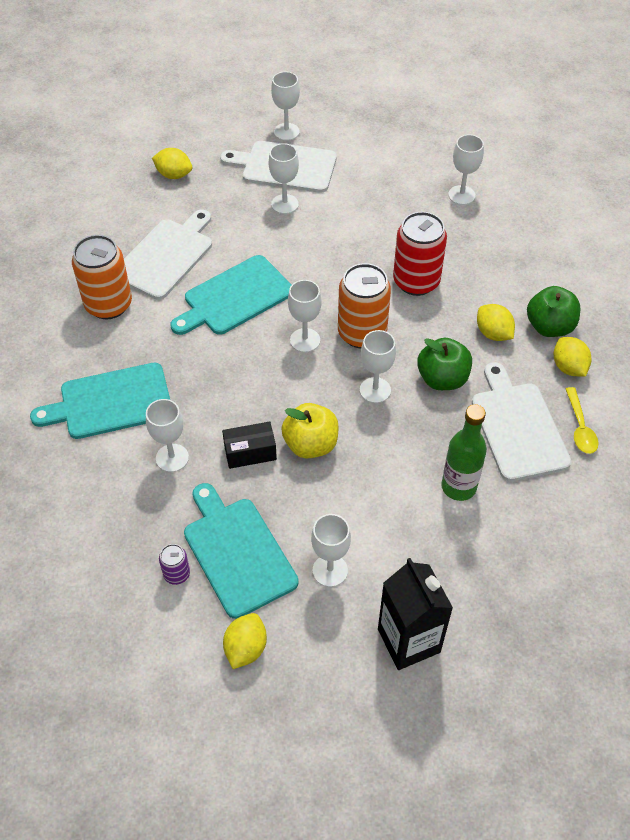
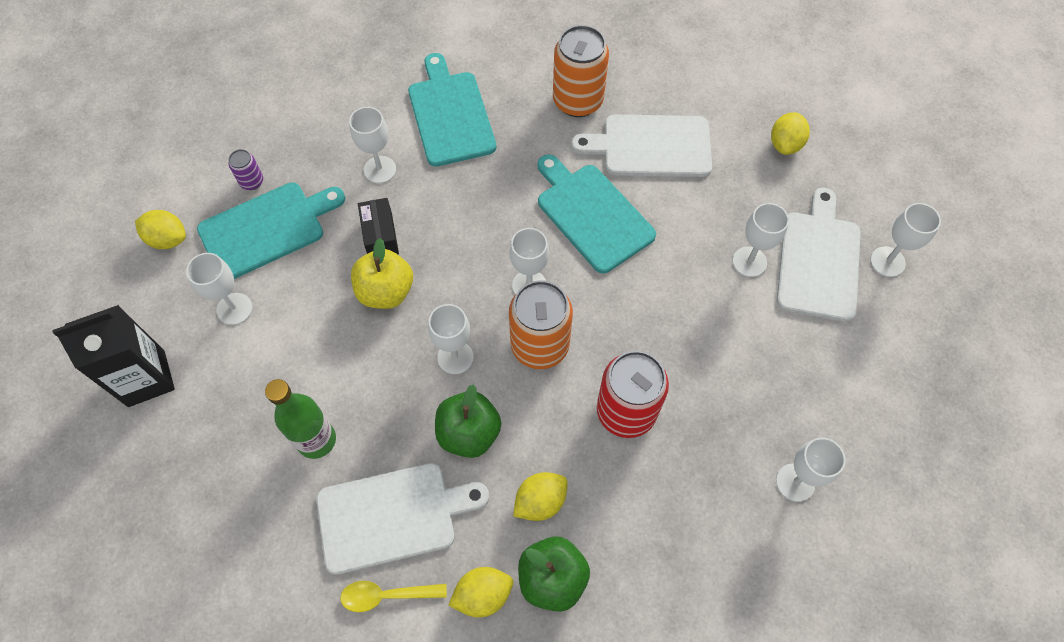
camera: 90 degrees right, 10 degrees up
white cutting board [124,210,212,300] -> white cutting board turned 150 degrees clockwise [571,115,712,177]

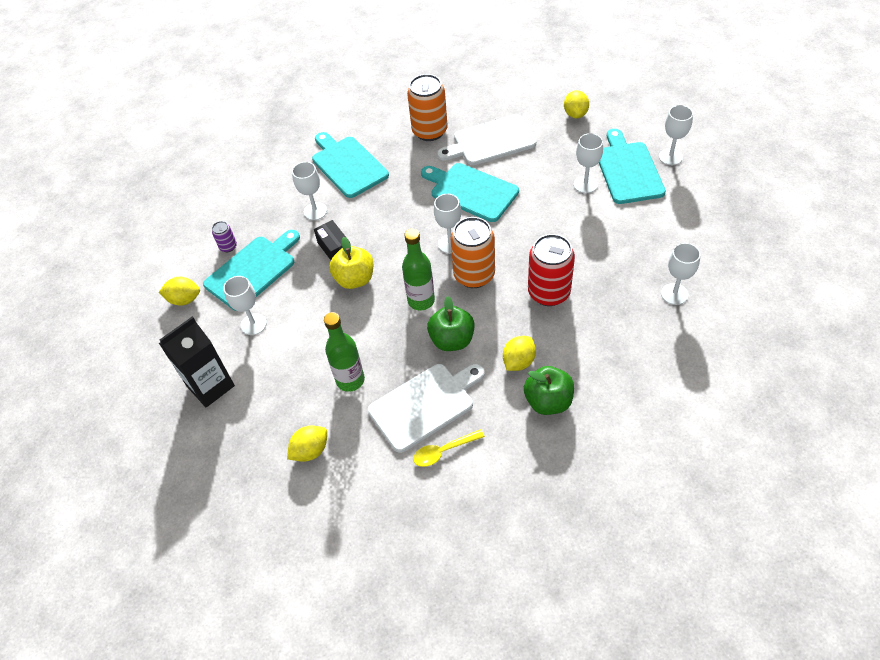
camera: 15 degrees left, 10 degrees down
white goblet [428,304,473,374] -> green bottle [402,229,435,311]
yellow lemon [448,567,513,617] -> yellow lemon moved to [287,426,327,462]
white cutting board [777,188,861,322] -> turquoise cutting board [599,129,666,204]

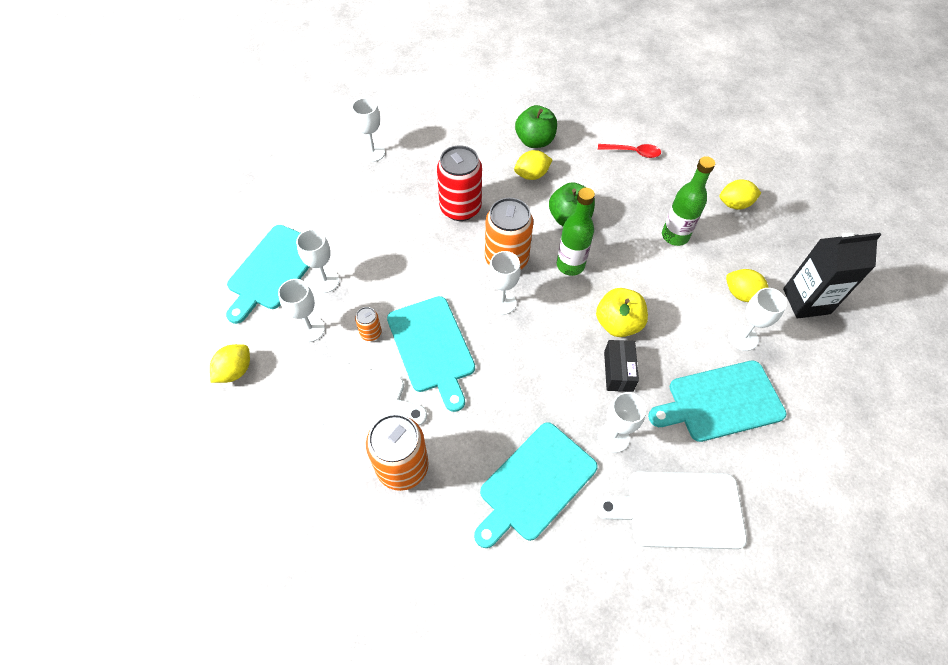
camera: 150 degrees left, 5 degrees up
yellow lemon [159,277,200,306] -> yellow lemon moved to [726,269,769,302]
purple can [212,221,237,252] -> none
turquoise cutting board [312,132,389,198] -> turquoise cutting board turned 45 degrees clockwise [474,422,598,548]
white cutting board [368,364,485,453] -> white cutting board moved to [595,472,747,549]
yellow spoon [413,429,485,467] -> red spoon [598,144,661,158]
white goblet [659,105,693,165] -> white goblet moved to [278,279,325,342]
none -> orange can [355,307,382,341]

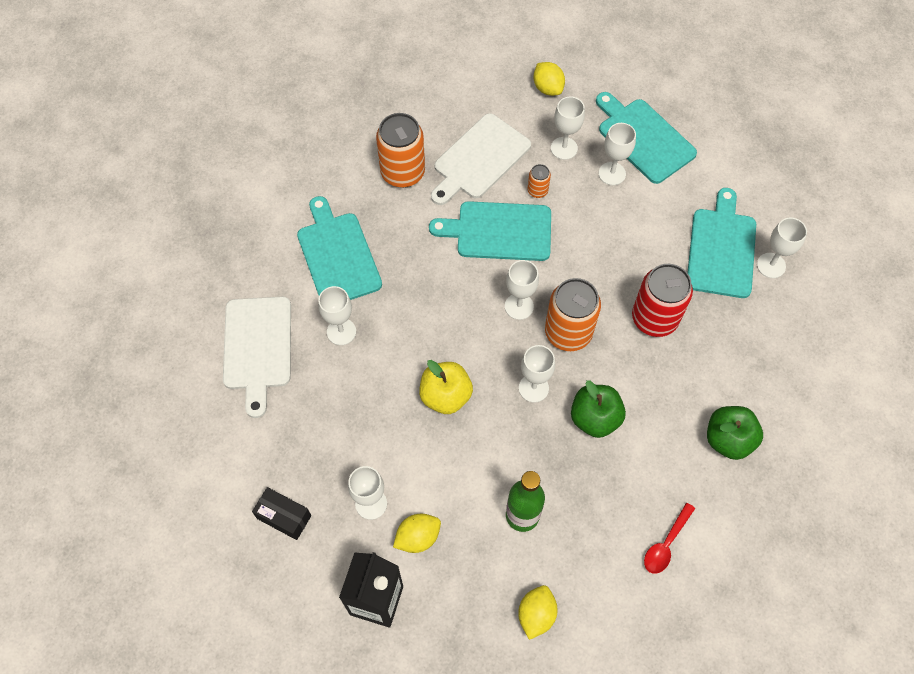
camera: 115 degrees right, 5 degrees up
yellow lemon [514,150,553,180] -> none
green bottle [557,188,595,276] -> white goblet [519,345,555,403]
white cutting board [595,472,747,549] -> white cutting board turned 150 degrees clockwise [223,297,291,418]
black box [604,340,639,392] -> black box moved to [252,487,311,540]
turquoise cutting board [648,360,787,442] -> turquoise cutting board moved to [687,188,756,298]

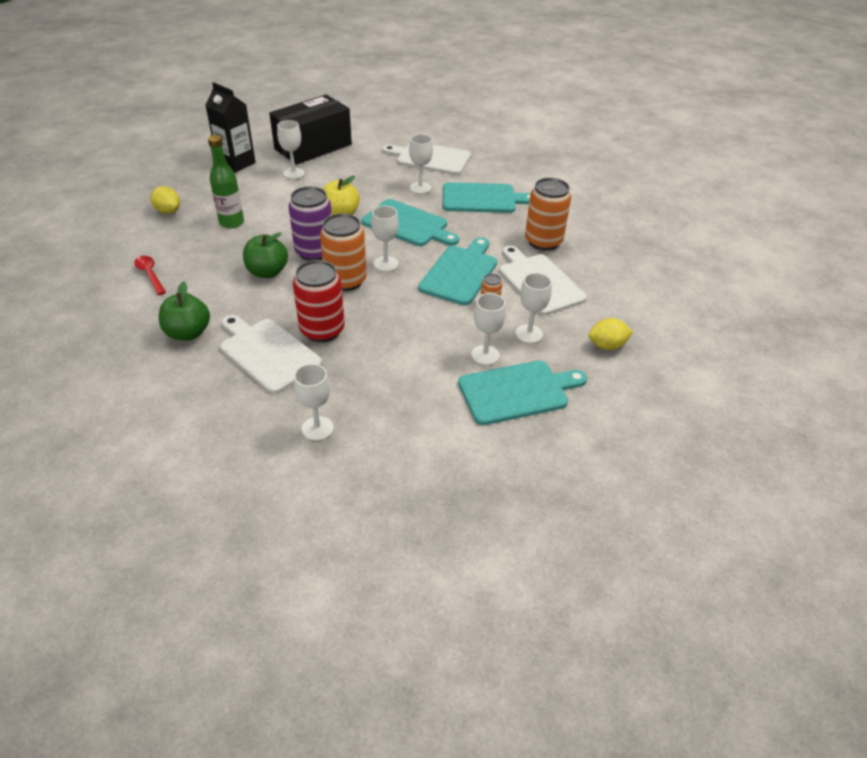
camera: 110 degrees right, 20 degrees down
black box [252,487,311,540] -> black box [269,95,352,165], size x2.25
yellow lemon [393,514,441,553] -> none
white goblet [519,345,555,403] -> purple can [288,186,332,261]
turquoise cutting board [687,188,756,298] -> turquoise cutting board moved to [362,199,459,246]
none -> white cutting board [220,315,322,394]

